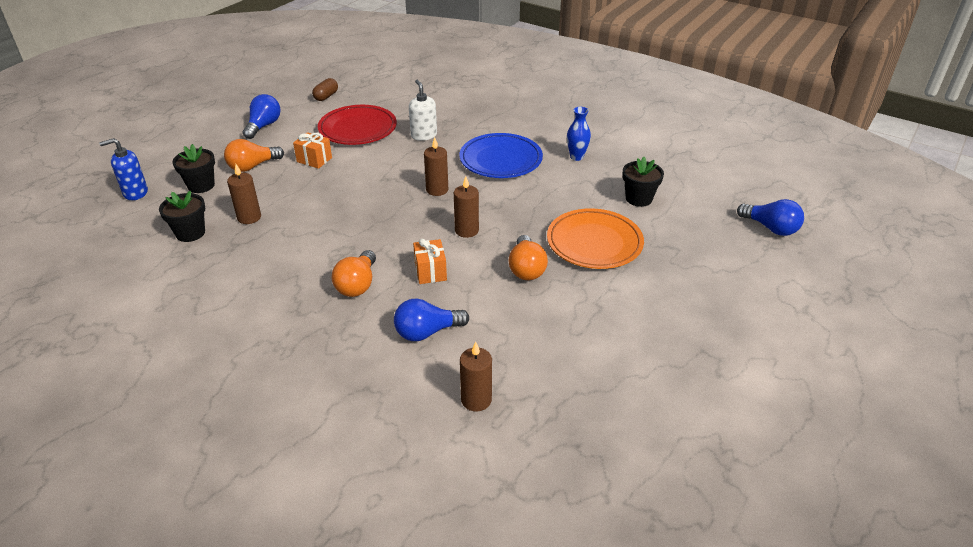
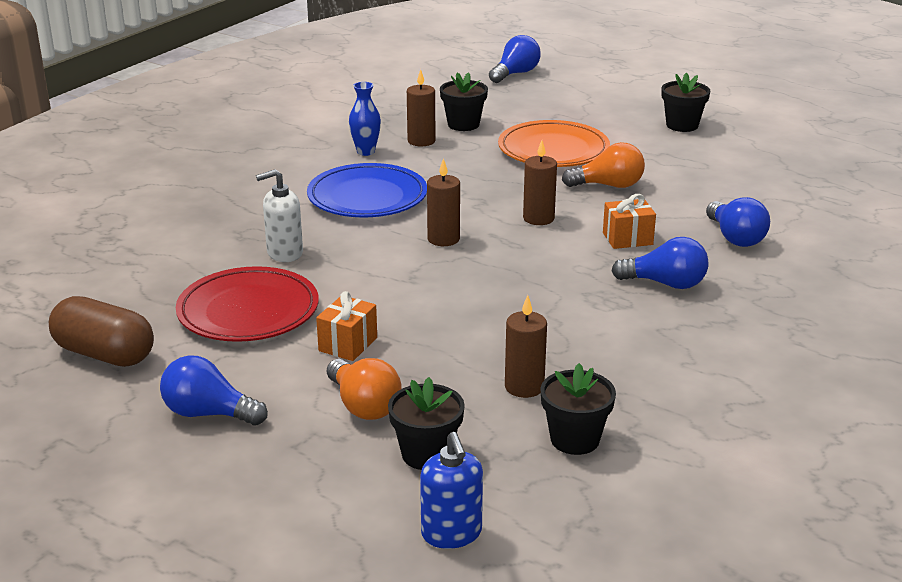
camera: 90 degrees left, 10 degrees down
brown capsule [312,78,338,101] -> brown capsule [49,296,154,367], size x1.75
orange light bulb [332,250,376,297] -> blue light bulb [611,237,708,289]
brown candle [460,342,492,412] -> brown candle moved to [407,69,435,146]
none -> black flower pot [661,73,710,132]

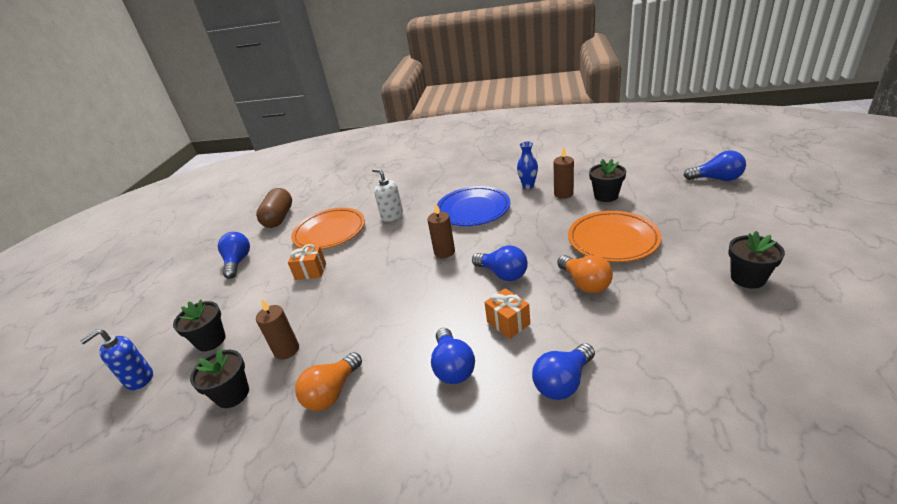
camera: 70 degrees right, 5 degrees up
red plate [176,266,319,342] -> orange plate [291,208,365,250]
orange light bulb [327,358,402,420] -> orange light bulb moved to [295,352,362,411]
brown candle [523,140,557,225] -> blue light bulb [472,245,528,281]

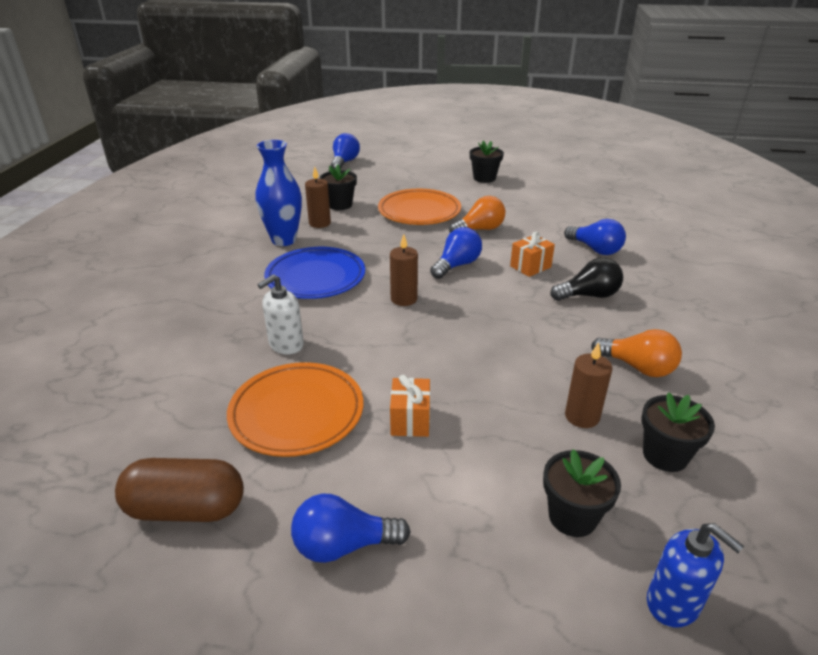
camera: 95 degrees left, 0 degrees up
blue light bulb [431,328,475,384] -> black light bulb [550,258,623,301]
blue vase [517,141,538,189] -> blue vase [255,140,302,246], size x1.71

